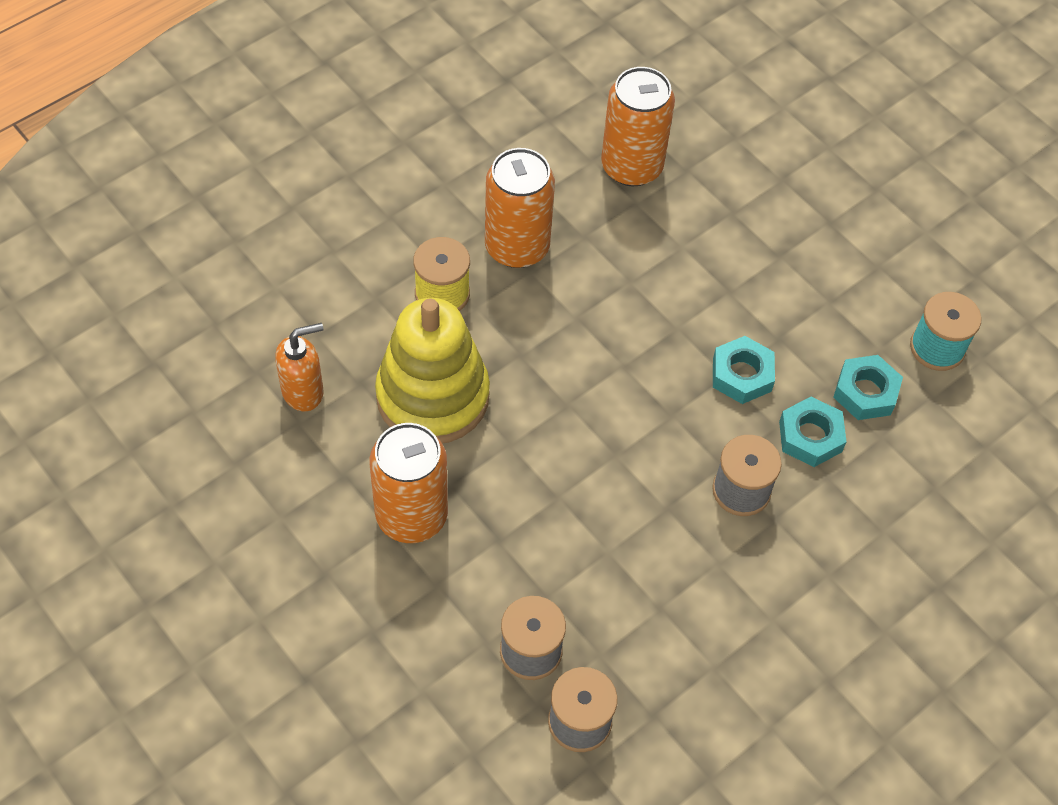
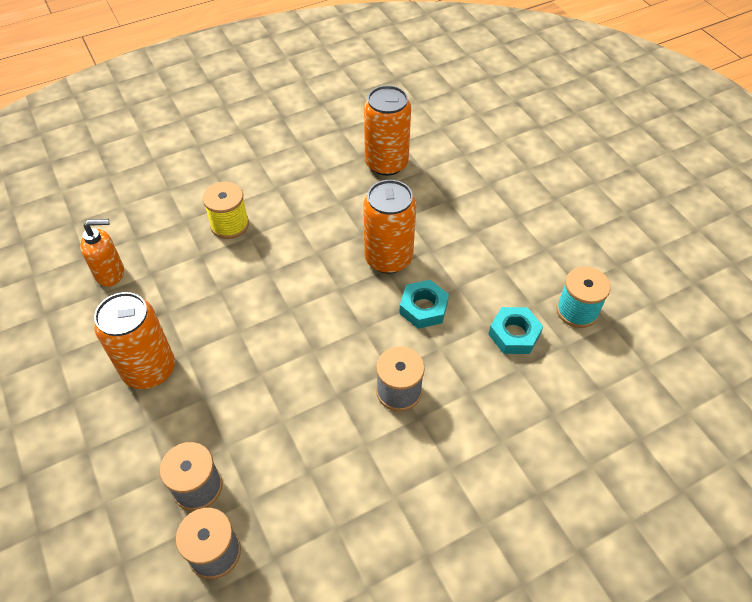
camera: 15 degrees right, 5 degrees down
yellow stacking toy [375,298,490,444] -> none
orange can [485,148,555,268] -> orange can moved to [363,180,416,273]
turquoise nut [779,397,847,467] -> none

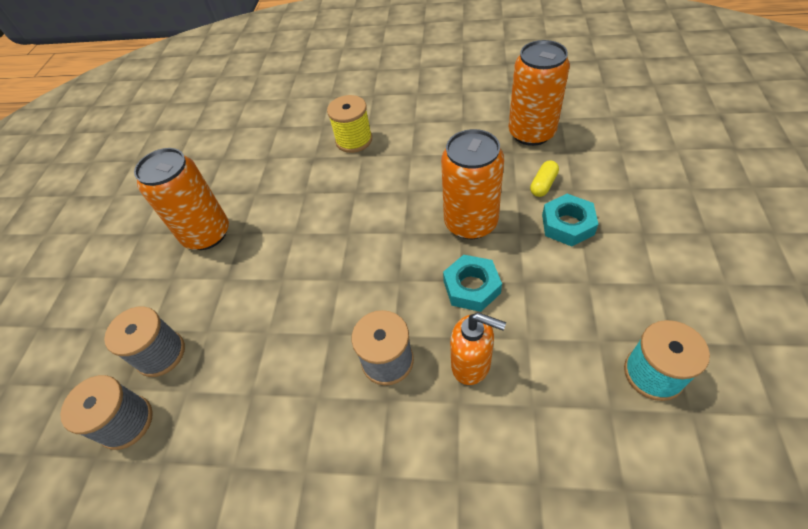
camera: 40 degrees right, 0 degrees up
orange soap dispenser [80,219,124,287] -> orange soap dispenser moved to [450,313,506,385]
turquoise nut [488,307,543,354] -> turquoise nut moved to [542,194,598,246]
none -> yellow capsule [530,160,559,197]

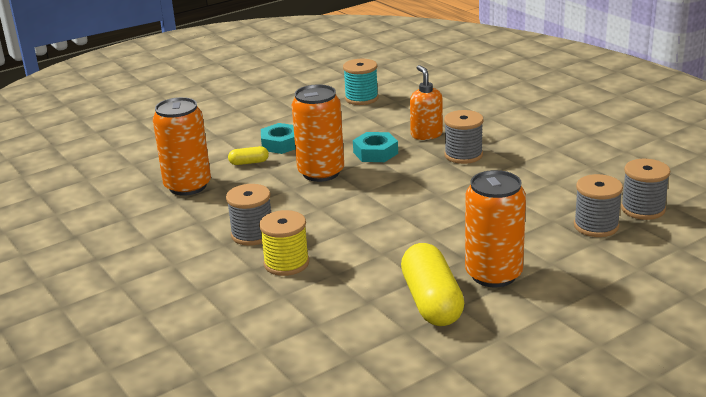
camera: 135 degrees left, 25 degrees down
none -> grey spool [226,184,271,246]
none -> yellow capsule [401,243,464,326]

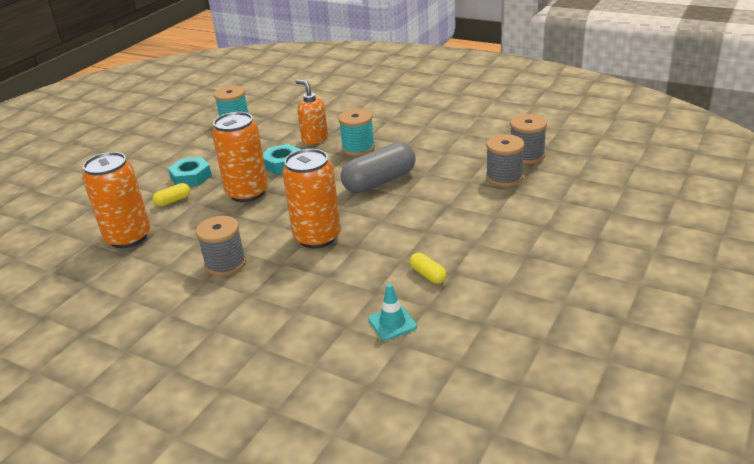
camera: 25 degrees left, 5 degrees up
yellow spool [259,210,309,276] -> none
yellow capsule [401,243,464,326] -> yellow capsule [410,253,447,284], size x0.46
grey spool [444,110,484,164] -> turquoise spool [338,109,375,156]
orange can [465,170,526,287] -> orange can moved to [282,149,341,248]
none -> grey capsule [341,142,415,193]
none -> turquoise traffic cone [368,284,417,340]

